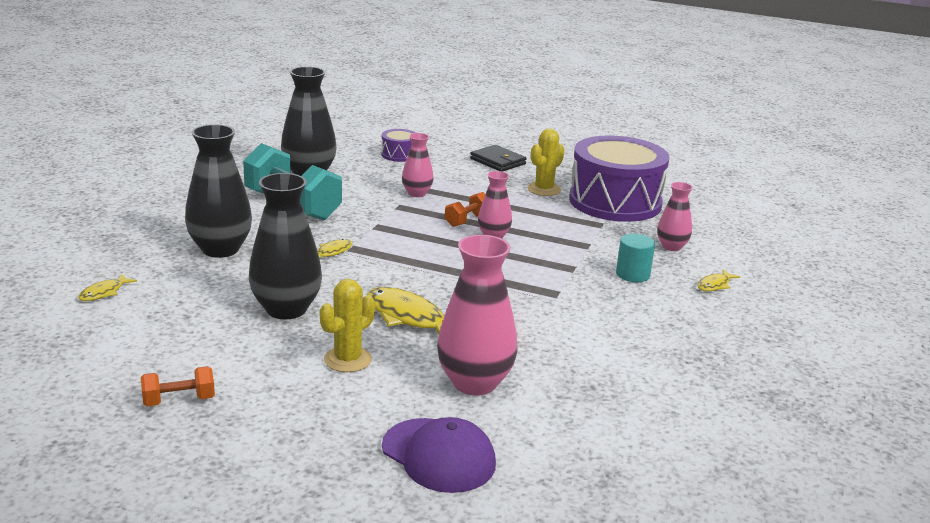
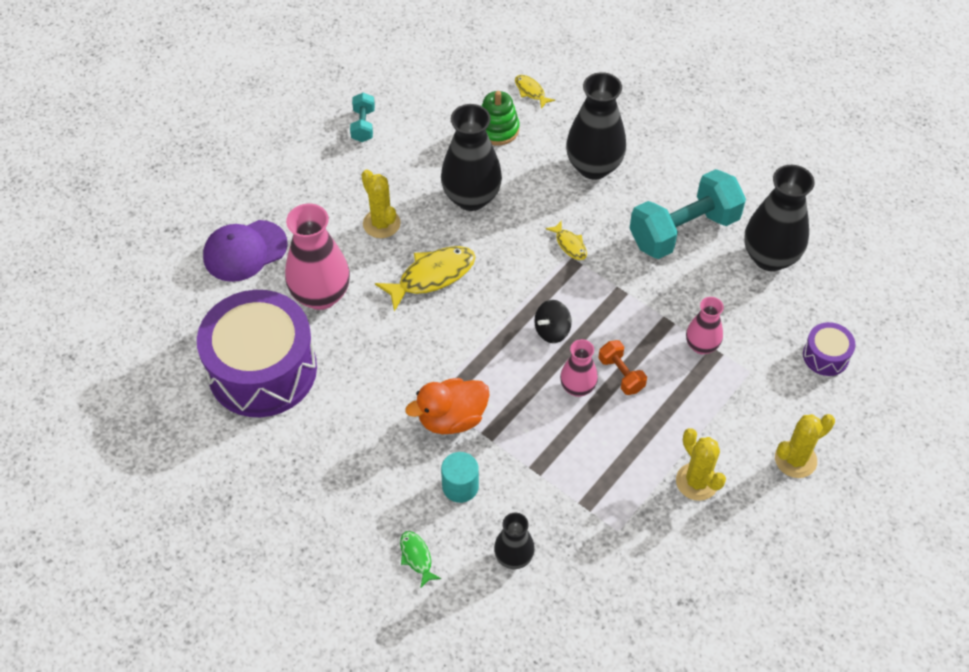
camera: 110 degrees right, 30 degrees up
orange dumbbell [141,366,215,406] -> turquoise dumbbell [350,93,375,142]
black wallet [470,145,527,172] -> yellow cactus [775,414,835,478]
purple drum [569,135,669,222] -> purple drum moved to [197,290,317,417]
pink vase [657,182,693,251] -> black vase [494,513,535,569]
yellow fish [697,269,740,291] -> green fish [400,531,441,588]
none -> orange duck [405,378,490,434]
none -> green stacking toy [482,91,520,145]
none -> black spinning top [534,300,572,343]

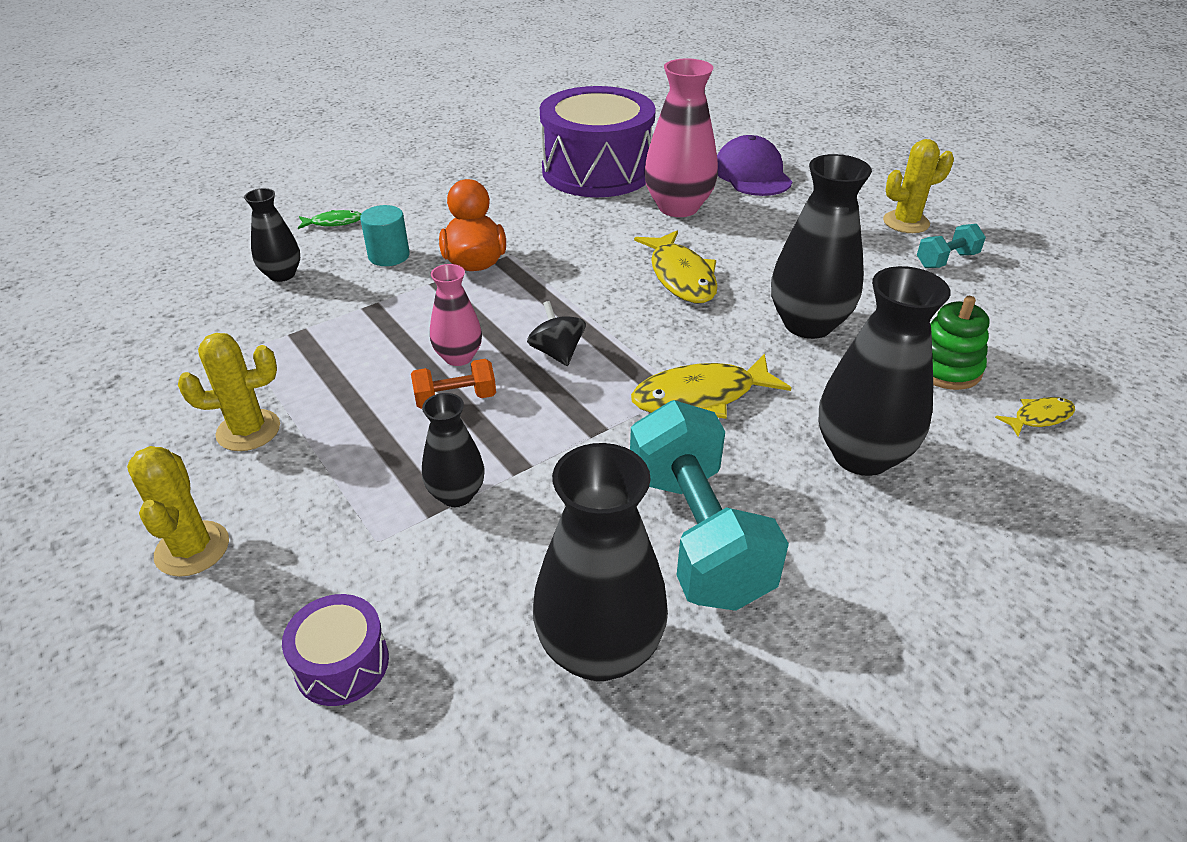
camera: 105 degrees right, 15 degrees down
turquoise dumbbell [350,93,375,142] -> turquoise dumbbell turned 45 degrees counterclockwise [917,224,986,268]
yellow cactus [361,169,401,238] -> yellow cactus moved to [883,139,954,233]
yellow fish [546,220,587,260] -> yellow fish [631,354,791,419], size x1.92
pink vase [686,297,724,354] -> black vase [422,393,484,507]

